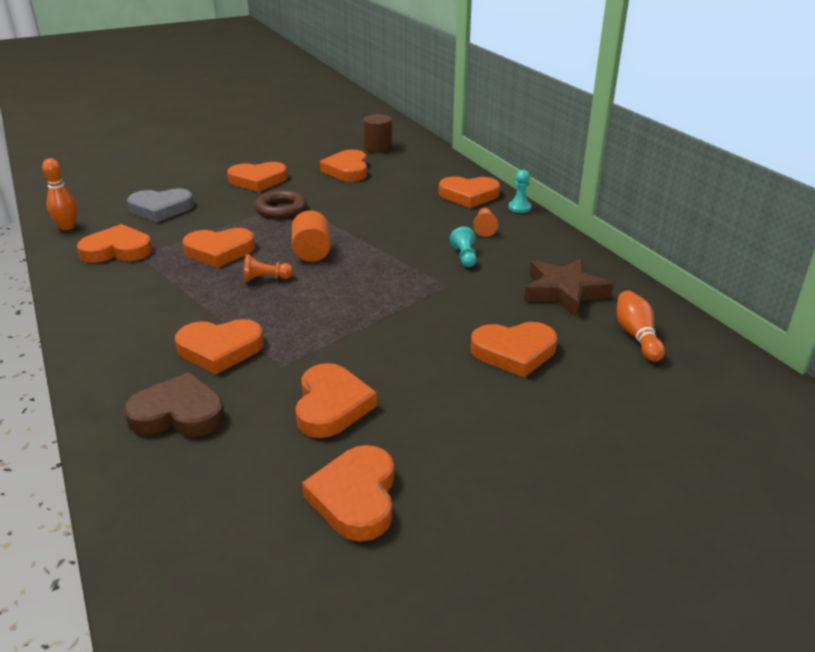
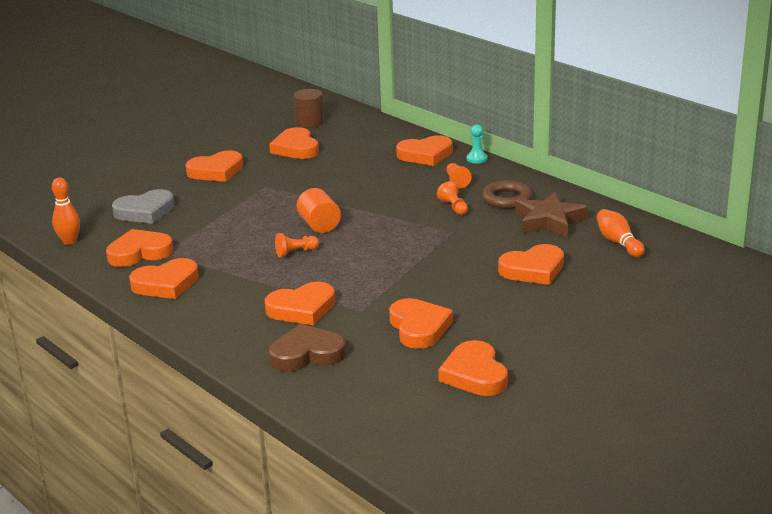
camera: 15 degrees left, 5 degrees down
orange heart [182,228,255,268] -> orange heart moved to [129,258,199,299]
brown ring [255,190,306,218] -> brown ring moved to [482,180,532,209]
turquoise pawn [450,227,477,267] -> orange pawn [437,181,468,215]

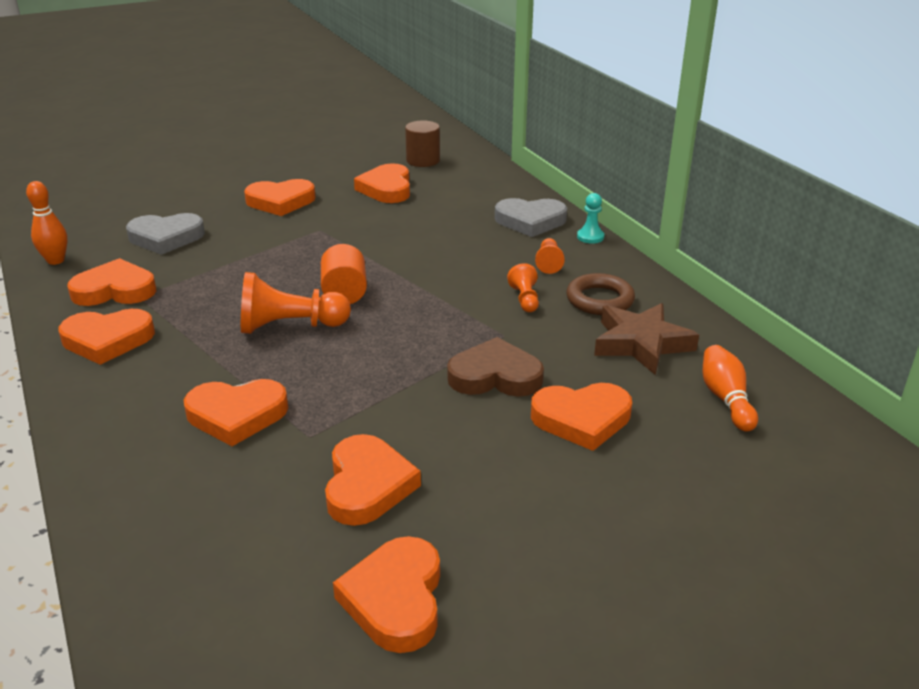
camera: 15 degrees right, 5 degrees up
brown heart [269,324,346,371] -> brown heart moved to [447,337,544,397]
orange pawn [275,233,319,257] -> orange pawn [241,272,351,334], size x1.88
orange heart [396,135,453,166] -> grey heart [495,198,567,237]

